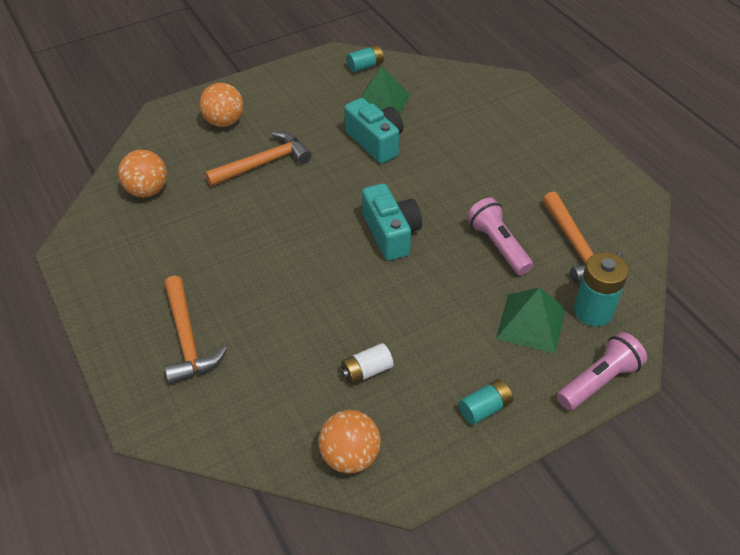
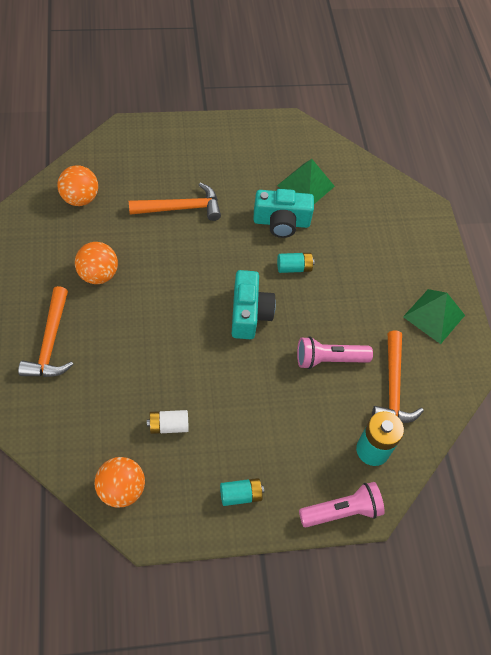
camera: 15 degrees right, 10 degrees up
orange ball [199,83,244,127] -> orange ball moved to [75,242,118,284]
turquoise camera [344,98,403,164] -> turquoise camera turned 105 degrees clockwise [253,189,314,238]
turquoise battery [347,45,384,72] -> turquoise battery moved to [277,253,315,273]
pink flashlight [467,198,533,275] -> pink flashlight turned 90 degrees counterclockwise [297,336,373,369]
green pyramid [496,287,566,354] -> green pyramid moved to [403,289,465,344]

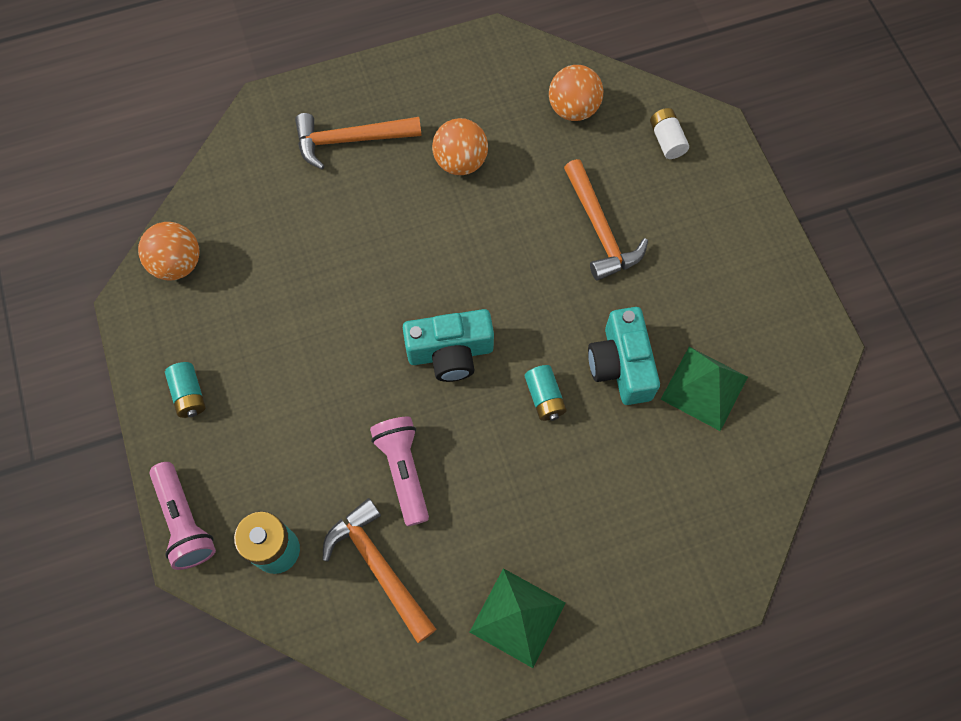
camera: 85 degrees right, 10 degrees up
white battery [147,410,189,434] -> white battery moved to [650,108,689,159]
orange hammer [372,330,424,423] -> orange hammer turned 60 degrees clockwise [322,498,436,643]

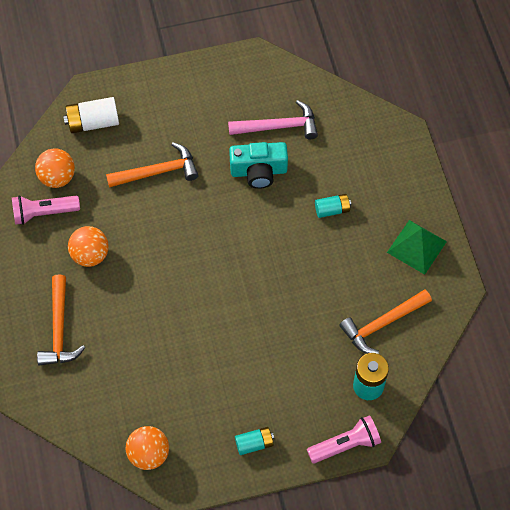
camera: 85 degrees left, 5 degrees down
pink flashlight [370,416,429,526] -> pink flashlight moved to [12,195,80,225]
turquoise camera [403,309,494,382] -> none
turquoise battery [525,365,567,421] -> turquoise battery moved to [315,194,351,218]
white battery [650,108,689,159] -> white battery [63,97,119,133], size x1.58
green pyramid [660,347,748,431] -> pink hammer [228,100,318,139]

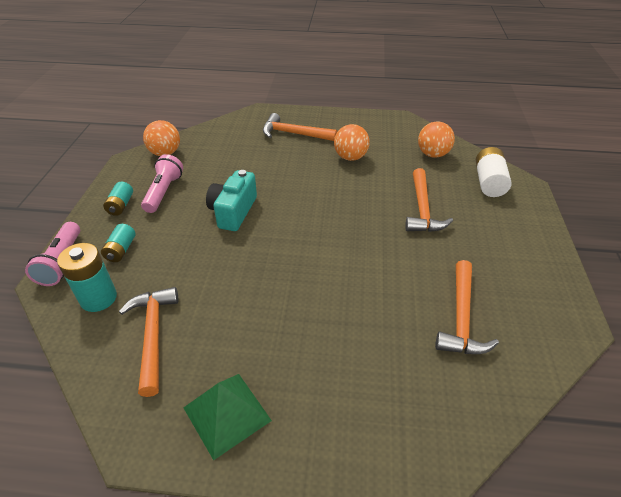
camera: 110 degrees right, 20 degrees down
pink flashlight [12,195,80,225] -> pink flashlight moved to [141,154,183,213]
pink hammer [228,100,318,139] -> orange hammer [435,260,499,354]
turquoise camera [229,142,288,189] -> turquoise camera moved to [206,170,257,231]
turquoise battery [315,194,351,218] -> turquoise battery moved to [101,224,135,262]

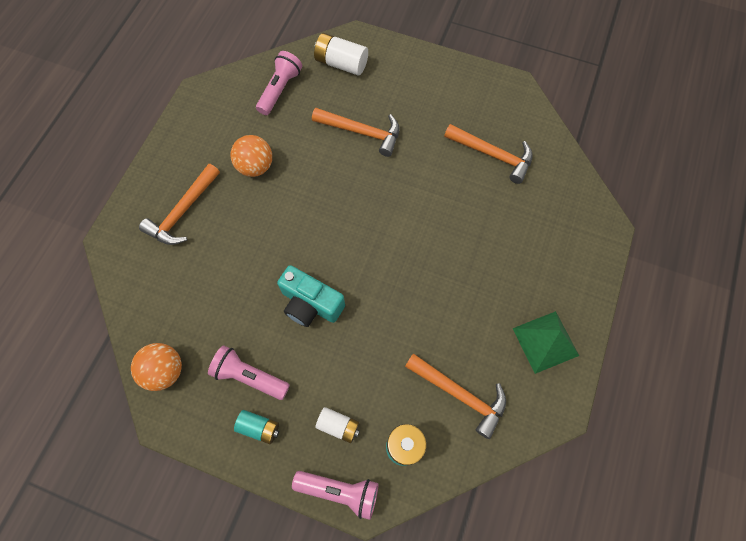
camera: 75 degrees left, 25 degrees up
turquoise battery [101,224,135,262] -> white battery [315,407,360,443]
orange hammer [119,287,178,397] -> orange hammer turned 150 degrees counterclockwise [405,353,506,439]
orange ball [418,122,455,158] -> pink flashlight [256,51,302,115]

